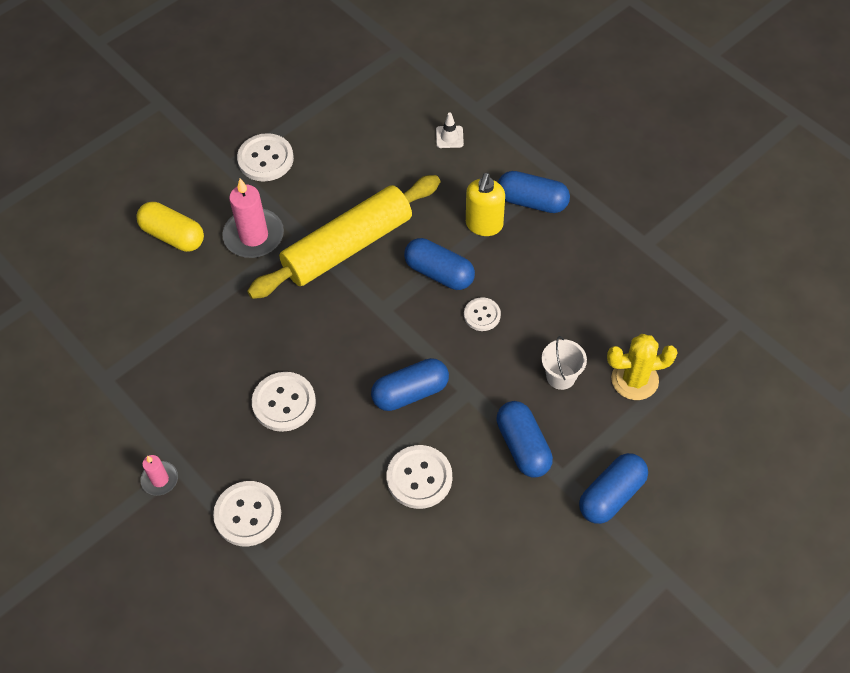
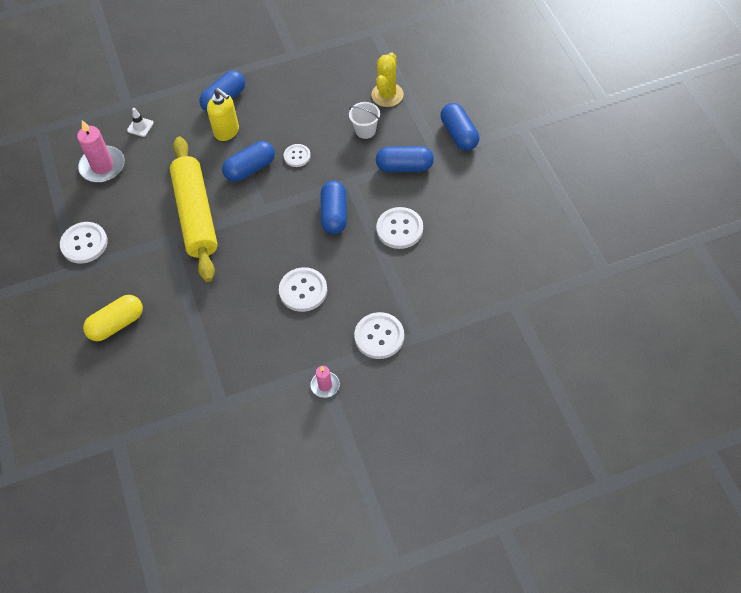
camera: 65 degrees left, 0 degrees up
pink candle [222,179,284,258] -> pink candle moved to [77,120,125,183]

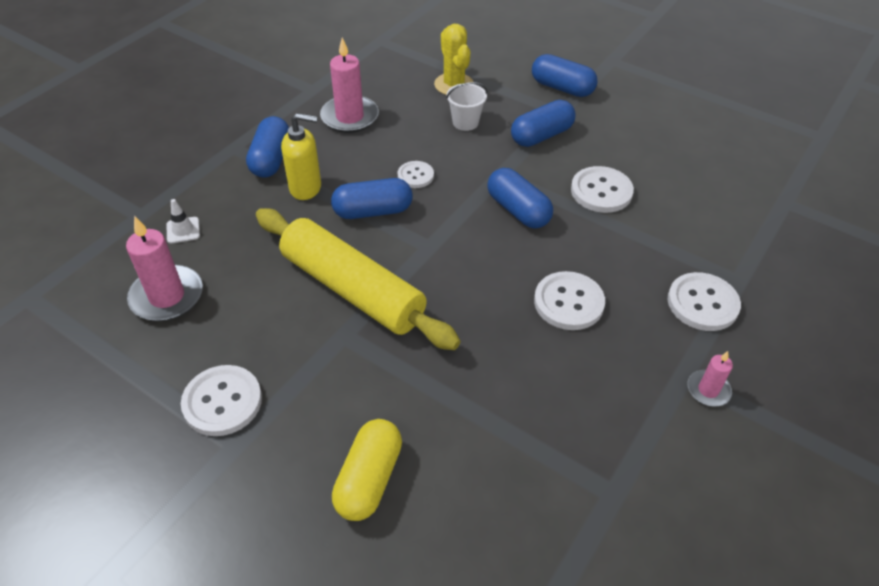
camera: 40 degrees left, 10 degrees down
blue capsule [222,141,275,182] -> blue capsule turned 60 degrees clockwise [331,178,413,219]
none -> pink candle [320,37,379,133]

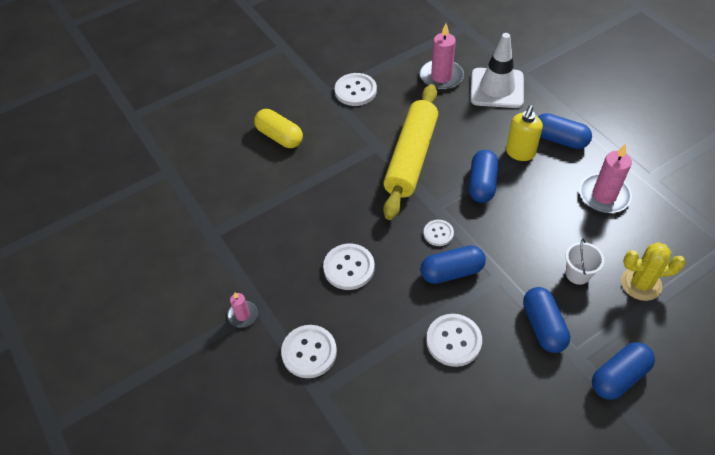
camera: 115 degrees right, 5 degrees up
white traffic cone [166,199,200,244] -> white traffic cone [470,33,524,108], size x2.48
yellow rolling pin [256,208,460,350] -> yellow rolling pin turned 45 degrees counterclockwise [383,84,438,220]
white button [398,161,434,188] -> white button moved to [424,220,454,246]

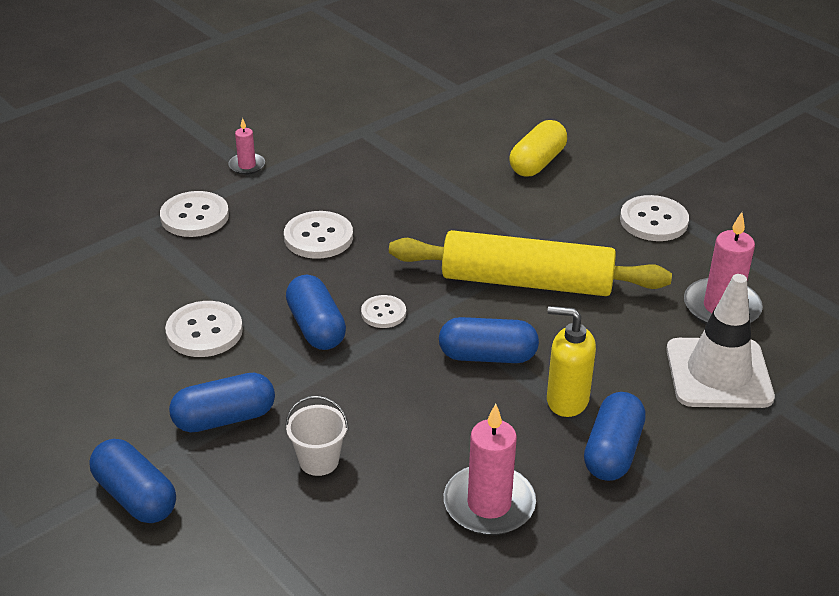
camera: 80 degrees right, 15 degrees down
yellow cactus [621,242,686,301] -> none

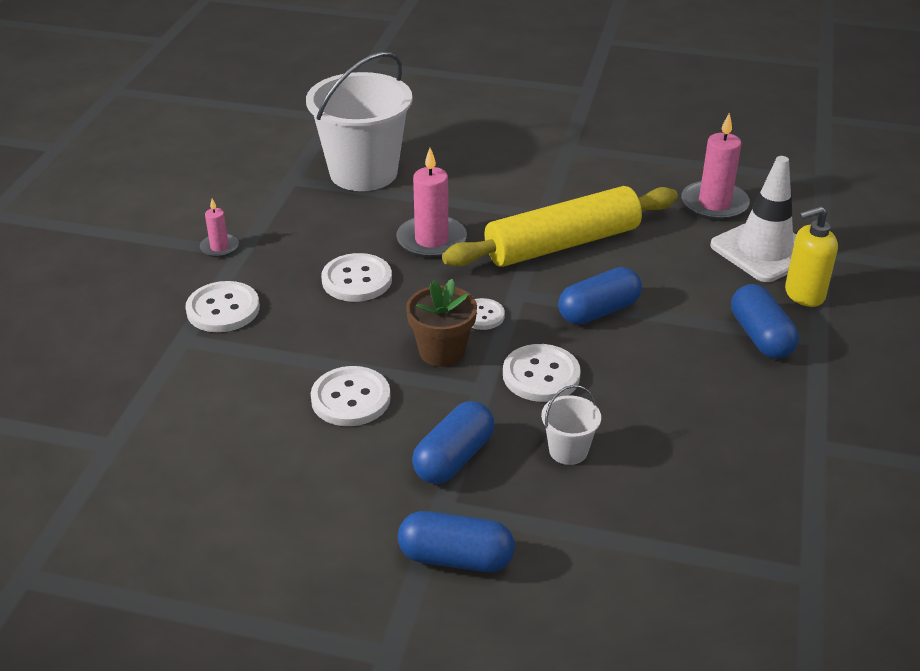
camera: 35 degrees left, 0 degrees up
blue capsule [286,275,346,350] -> brown flower pot [406,279,477,367]
pink candle [444,404,536,535] -> pink candle moved to [396,148,467,258]
yellow capsule [509,120,567,177] -> none
yellow soap dispenser [547,306,596,417] -> yellow soap dispenser moved to [785,206,838,307]
white button [620,195,689,241] -> white button moved to [503,344,581,402]
none -> white bucket [306,52,412,191]

